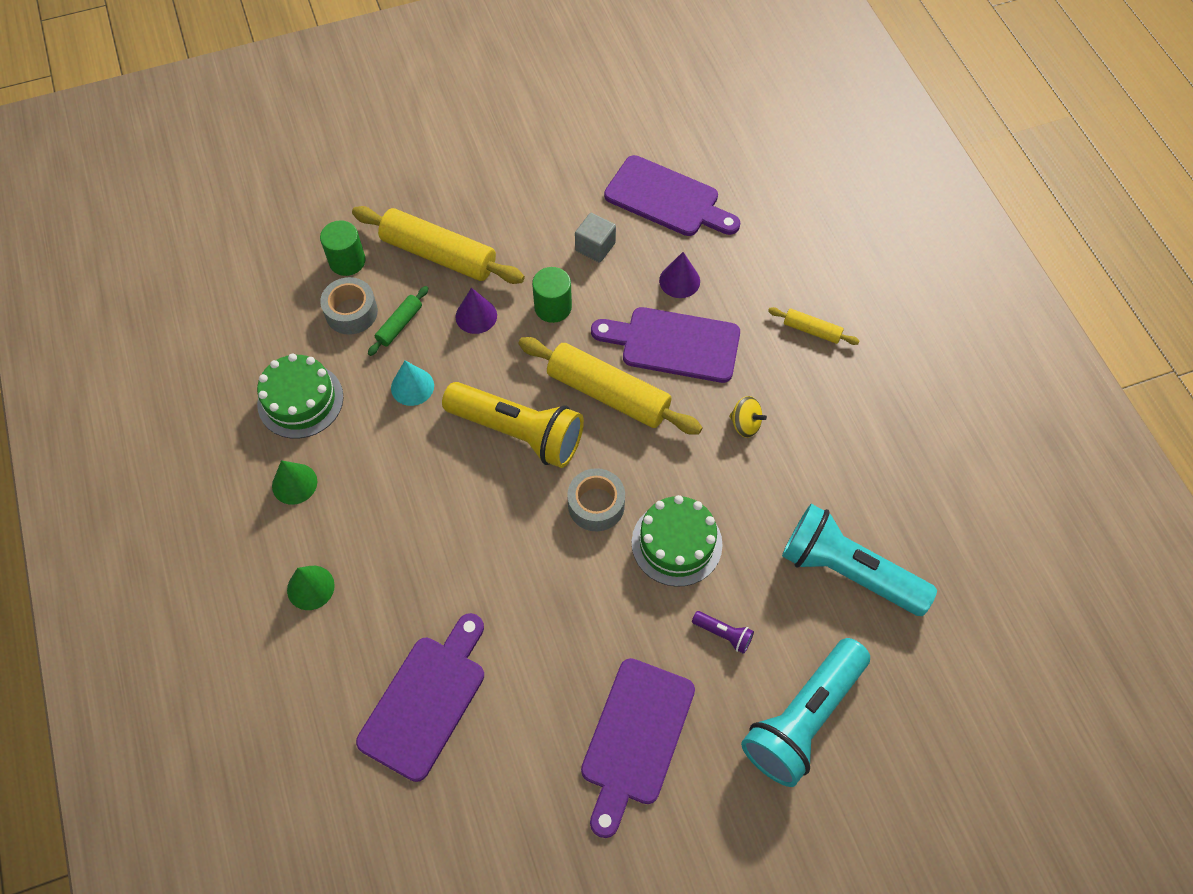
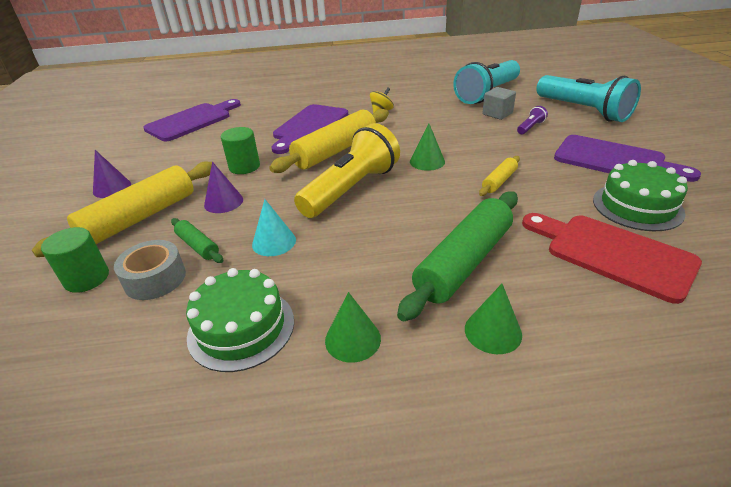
camera: 75 degrees left, 25 degrees down
purple cutting board [356,613,484,782] -> red cutting board [522,213,702,304]
grey tape [567,468,625,531] -> green cone [410,123,445,171]
grey cube [575,213,616,263] -> grey cube moved to [482,87,516,120]
green cake [632,495,723,587] -> green cake moved to [593,160,688,231]
purple cone [659,252,700,298] -> purple cone moved to [93,150,131,198]
yellow rolling pin [768,307,860,345] -> yellow rolling pin moved to [479,156,520,196]
none -> green rolling pin [397,191,518,322]

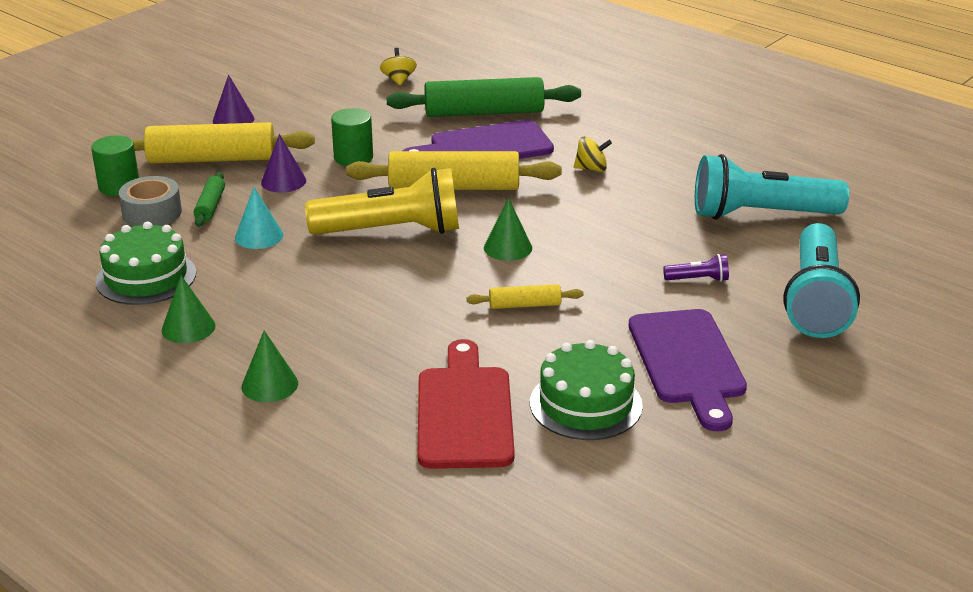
camera: 45 degrees right, 5 degrees down
purple cutting board [143,99,241,141] -> yellow spinning top [380,48,417,85]
green rolling pin [397,191,518,322] -> green rolling pin moved to [387,77,581,117]
grey cube [482,87,516,120] -> none

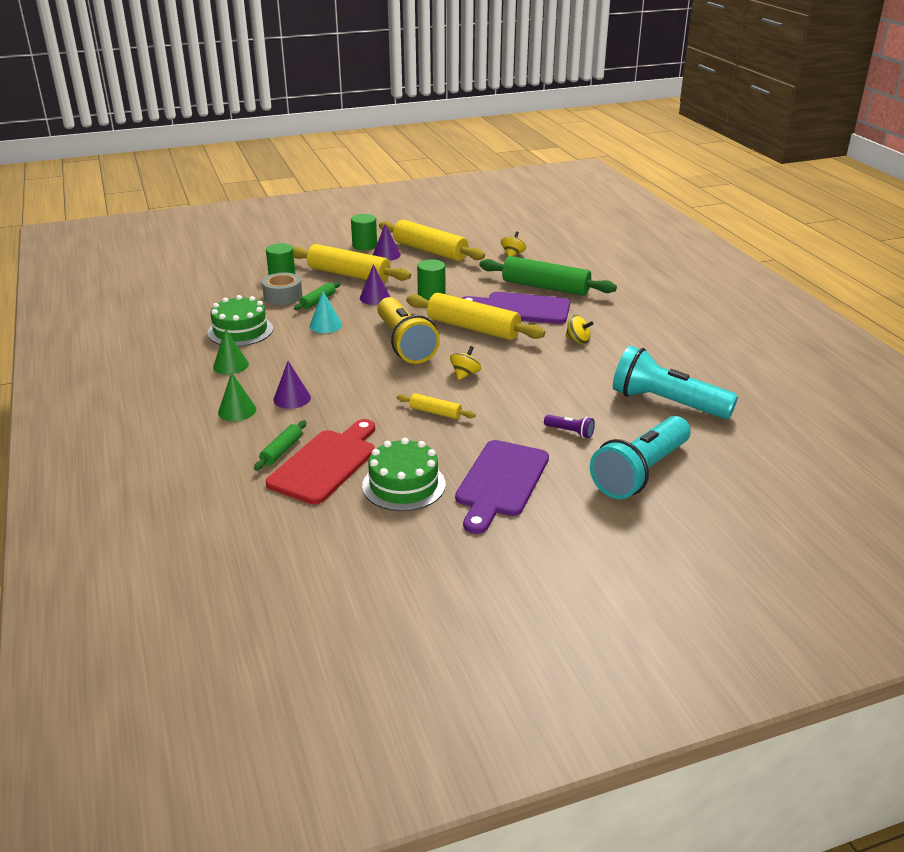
camera: 30 degrees right, 0 degrees up
yellow flashlight [305,168,459,235] -> yellow flashlight turned 45 degrees clockwise [377,297,440,364]
green cone [484,198,532,261] -> yellow spinning top [450,346,481,380]
none -> green rolling pin [254,420,307,470]
none -> purple cone [273,361,311,409]
none -> green cylinder [351,214,377,250]
none -> yellow rolling pin [379,220,485,261]

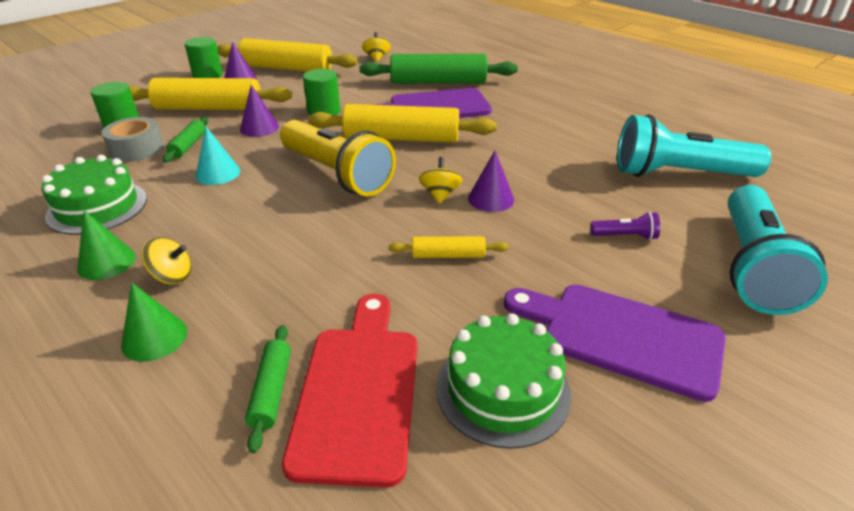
camera: 25 degrees left, 5 degrees up
purple cone [273,361,311,409] -> purple cone moved to [468,151,514,212]
purple cutting board [455,440,549,534] -> purple cutting board turned 120 degrees clockwise [504,285,726,402]
yellow spinning top [566,315,594,344] -> yellow spinning top moved to [141,237,192,284]

